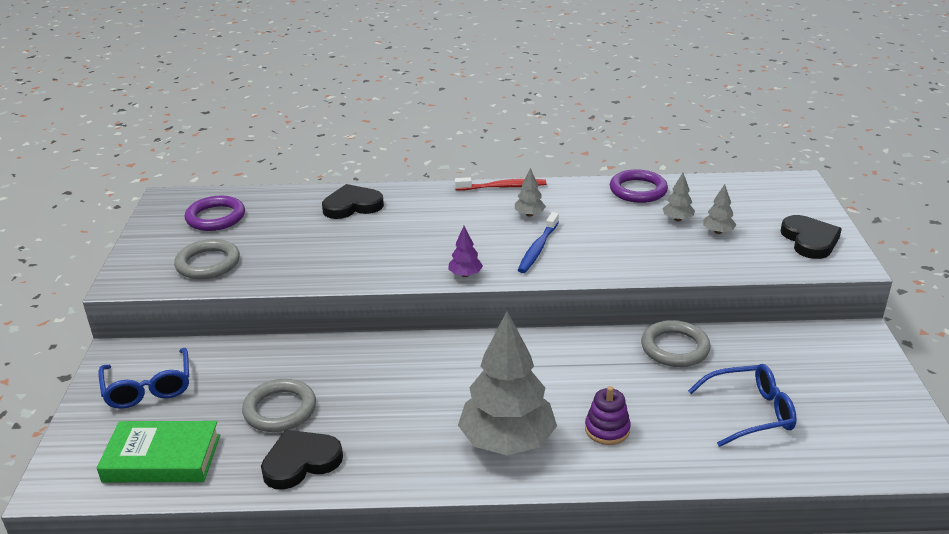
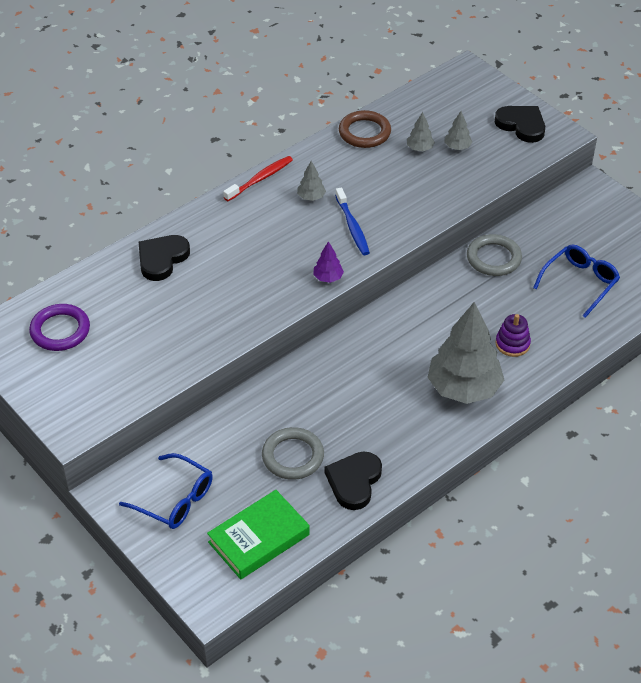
camera: 40 degrees left, 15 degrees up
grey ring [174,239,240,279] -> none
purple ring [610,169,668,203] -> brown ring [339,110,391,148]

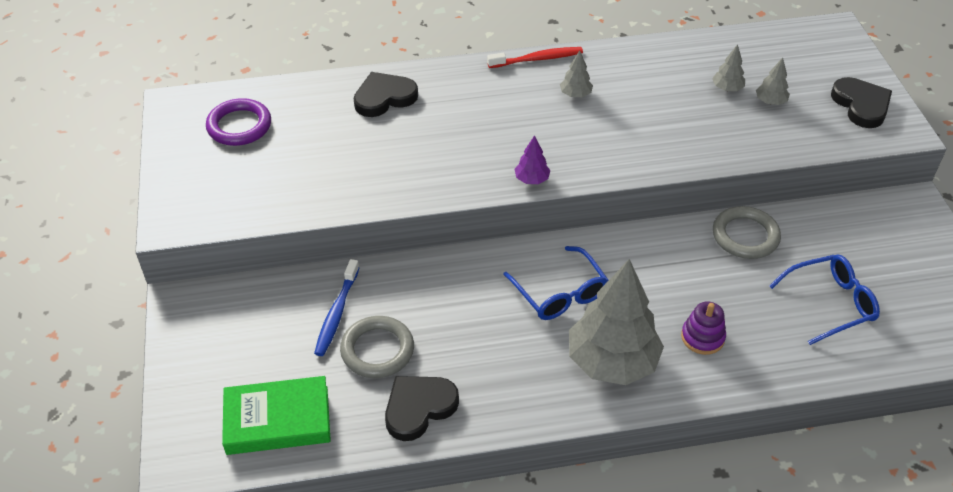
camera: 30 degrees right, 0 degrees up
blue glasses [119,453,213,529] -> blue glasses moved to [503,246,609,320]
blue toothbrush [335,187,370,255] -> blue toothbrush moved to [314,259,359,356]
brown ring [339,110,391,148] -> none

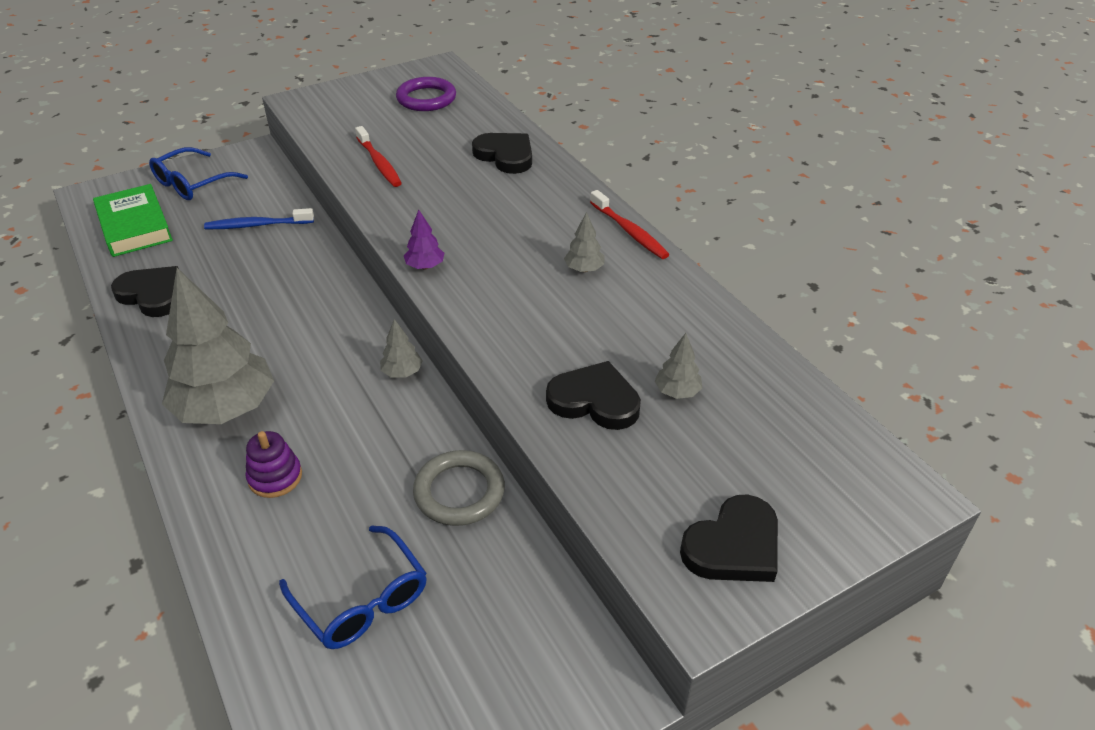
camera: 70 degrees right, 5 degrees down
grey ring [340,316,414,378] -> none
blue glasses [503,246,609,320] -> blue glasses moved to [149,147,248,200]
grey tree [756,58,790,105] -> grey tree moved to [380,319,422,378]
none -> red toothbrush [355,126,402,187]
none -> black heart [546,361,641,430]

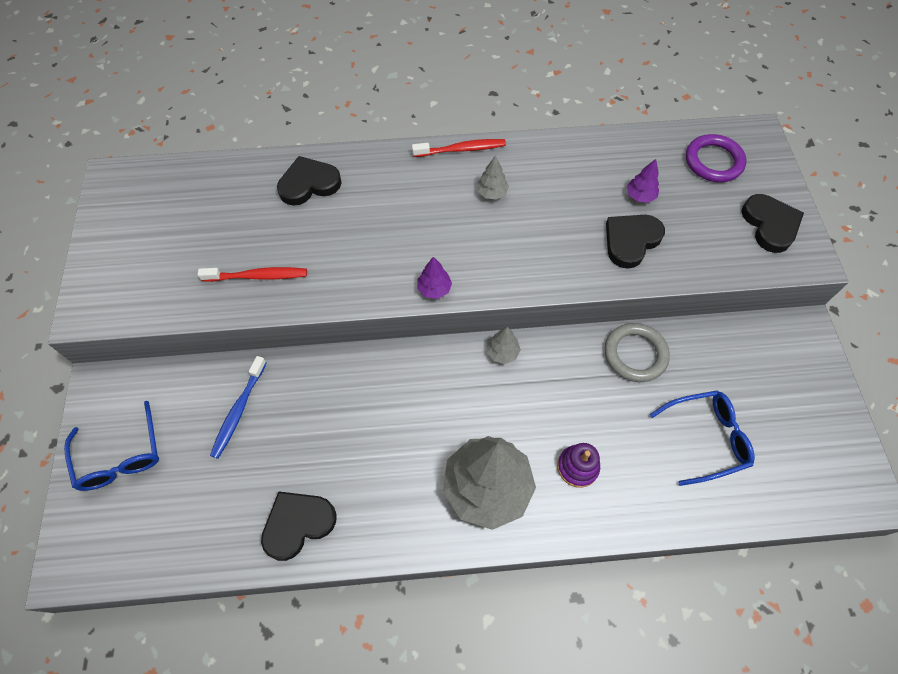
camera: 65 degrees left, 20 degrees up
green book [93,184,173,257] -> none
purple ring [396,77,456,111] -> purple ring moved to [686,134,746,182]
grey tree [655,333,702,399] -> purple tree [627,159,659,203]

